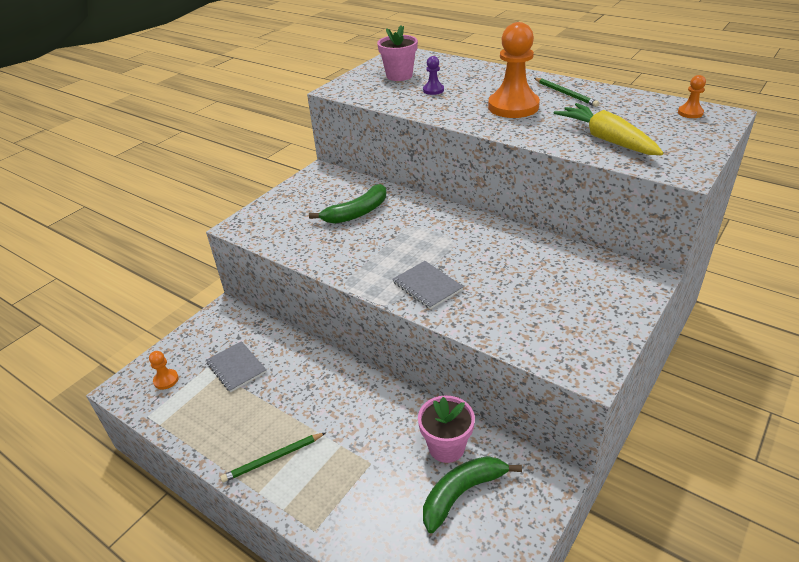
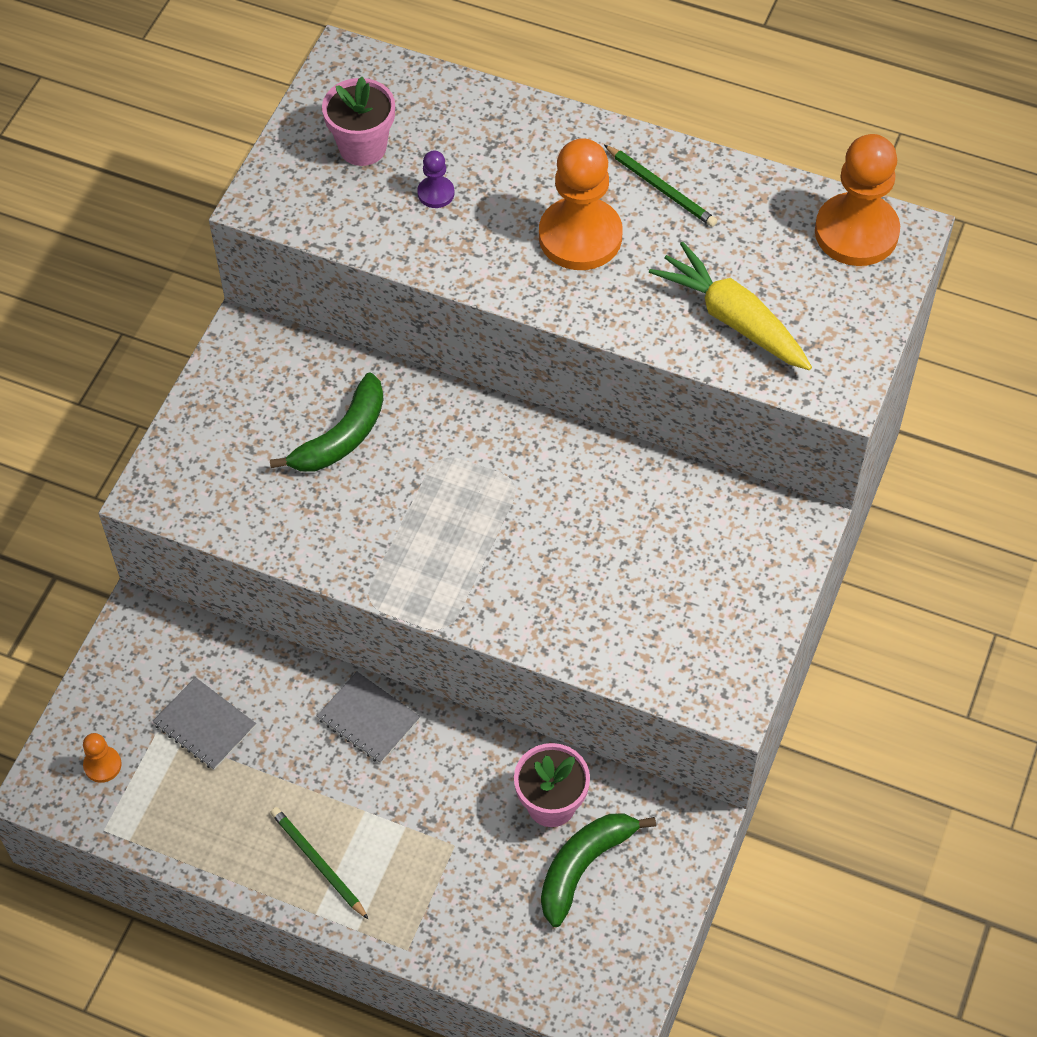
camera: 15 degrees left, 20 degrees up
green pencil [220,433,325,483] -> green pencil turned 90 degrees clockwise [270,807,369,920]
grey notebook [392,261,464,309] -> grey notebook moved to [317,672,420,764]
orange pawn [678,75,706,118] -> orange pawn [815,134,900,266], size x2.24

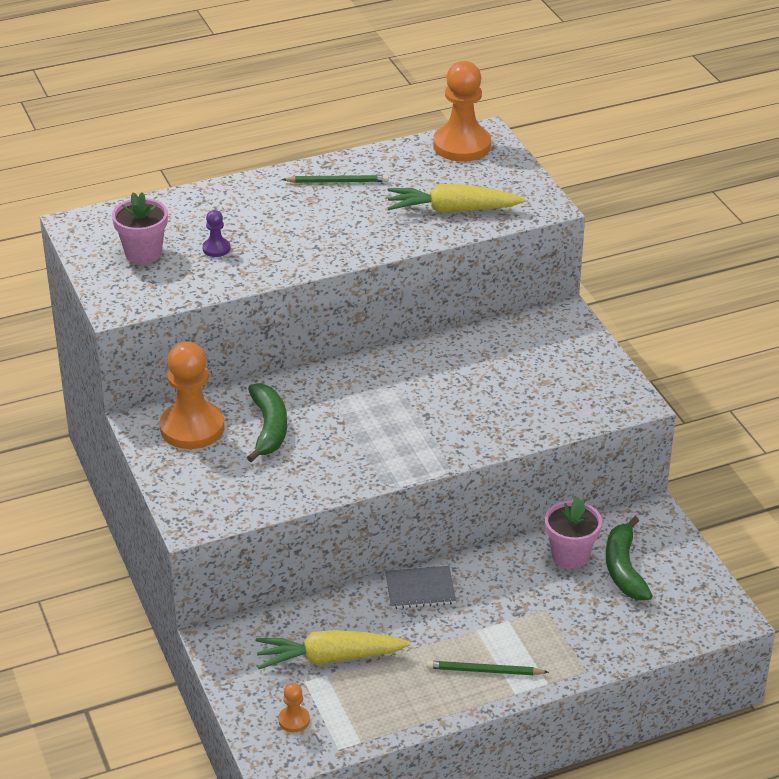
camera: 45 degrees left, 20 degrees down
grey notebook [152,677,256,770] -> yellow carrot [256,630,410,669]
orange pawn [539,138,623,270] -> orange pawn moved to [160,342,224,449]

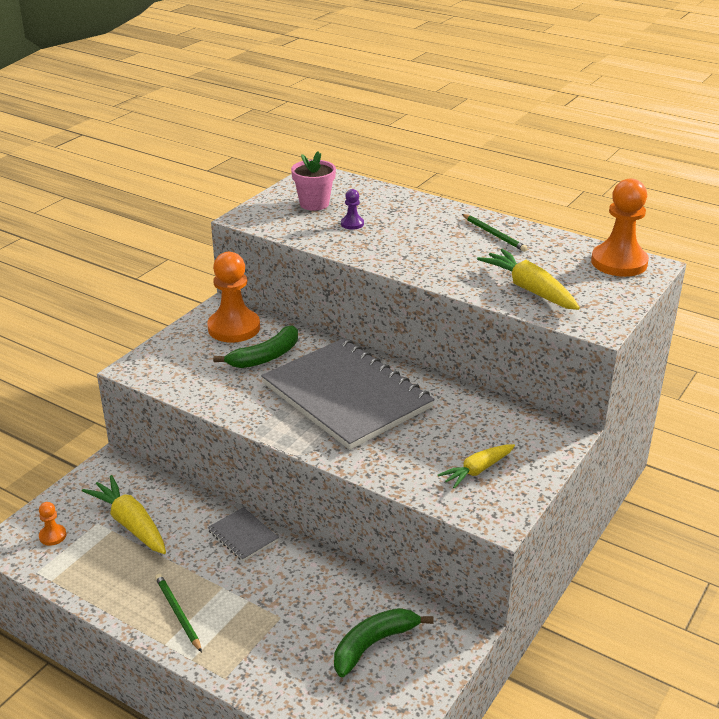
camera: 55 degrees right, 5 degrees down
pink flower pot [545,496,602,569] -> none
none -> grey notebook [261,338,435,450]
none -> yellow carrot [438,444,515,489]

